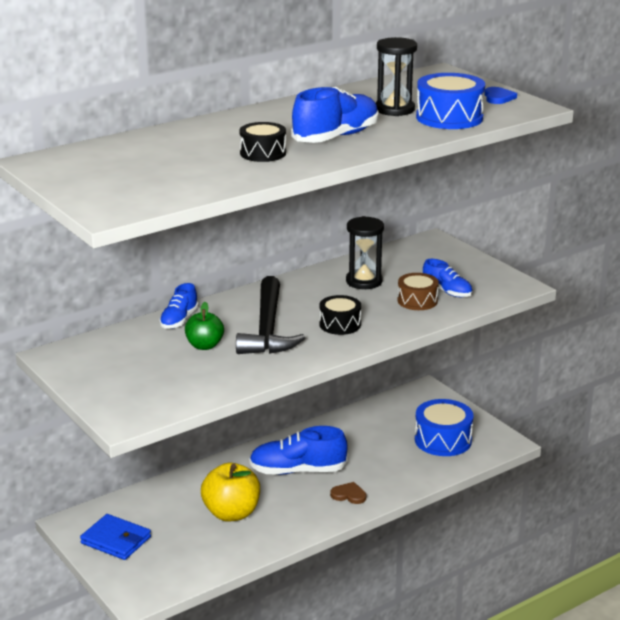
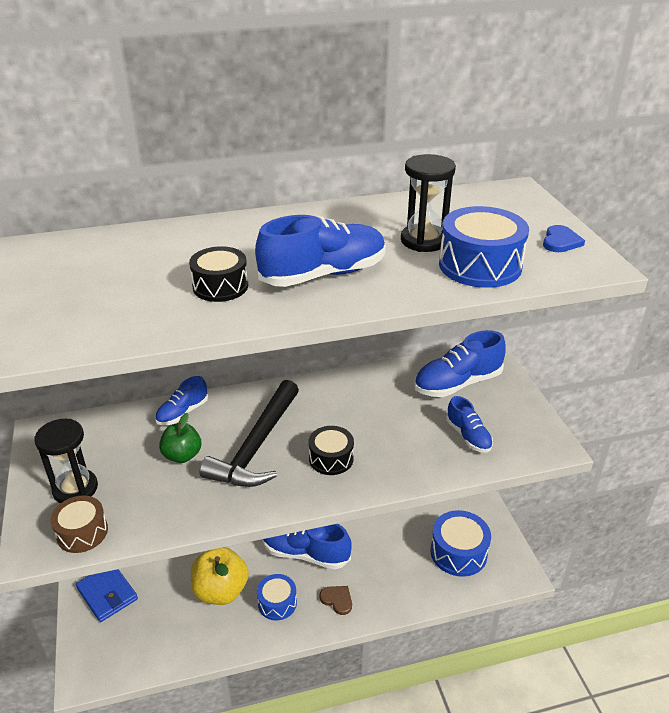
camera: 20 degrees right, 10 degrees up
black hourglass [346,216,384,289] -> black hourglass moved to [34,419,98,503]
brown drum [397,273,439,310] -> brown drum moved to [50,496,108,553]
none -> blue drum [257,574,297,621]
none -> blue shoe [414,330,506,397]

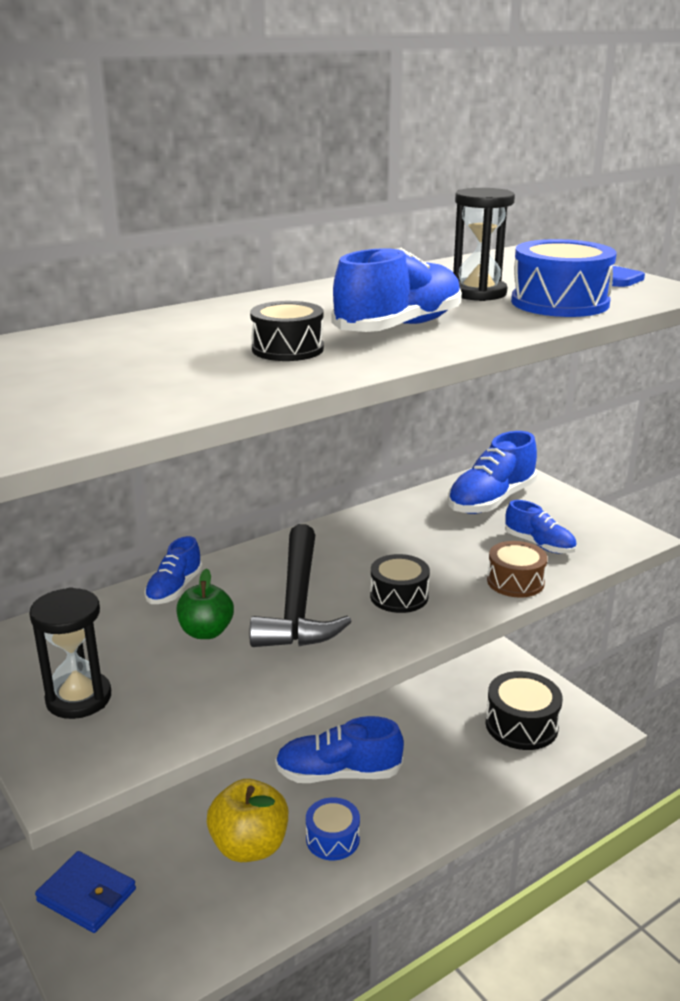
camera: 20 degrees left, 10 degrees down
brown drum [50,496,108,553] -> brown drum moved to [487,541,548,598]
brown heart [320,586,352,615] -> none
blue drum [431,510,491,577] -> black drum [486,671,563,750]

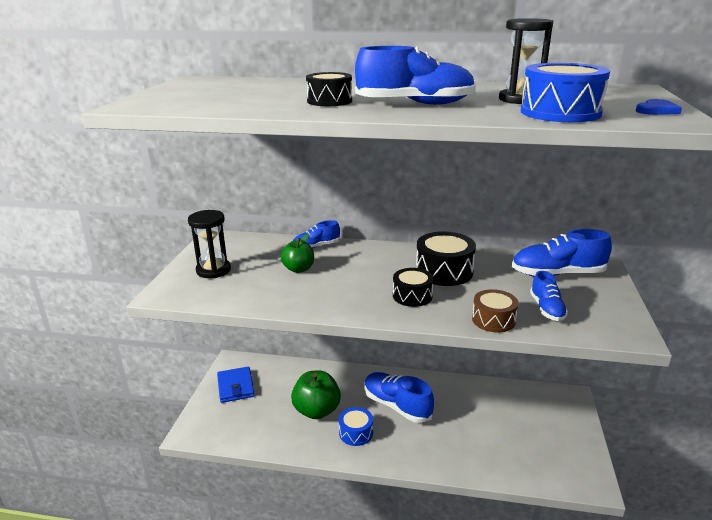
camera: 45 degrees right, 0 degrees up
yellow apple [207,779,288,862] -> green apple [291,371,341,419]
black hammer [250,524,352,647] -> none
black drum [486,671,563,750] -> black drum moved to [416,232,476,286]

